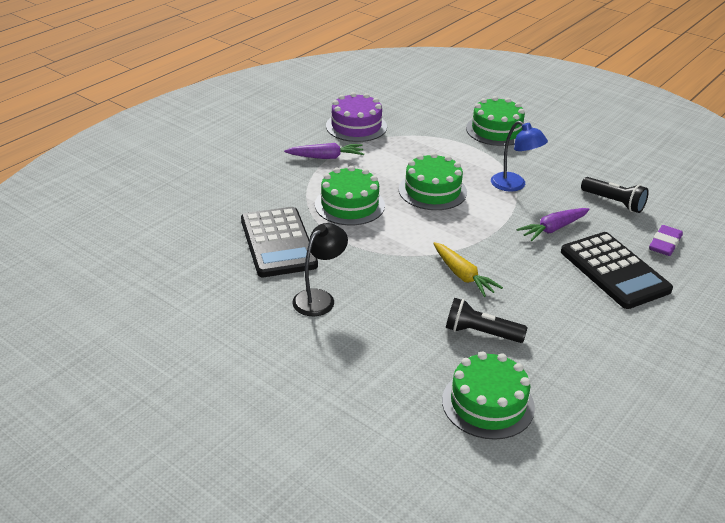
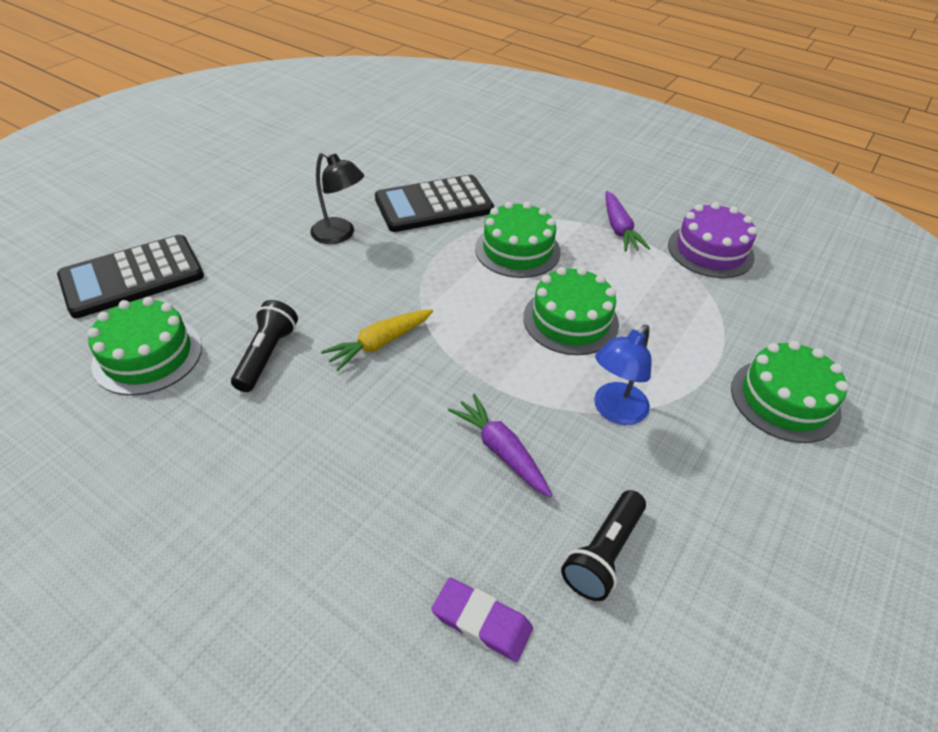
camera: 85 degrees right, 10 degrees up
black calculator [561,232,673,309] -> black calculator moved to [57,235,204,318]

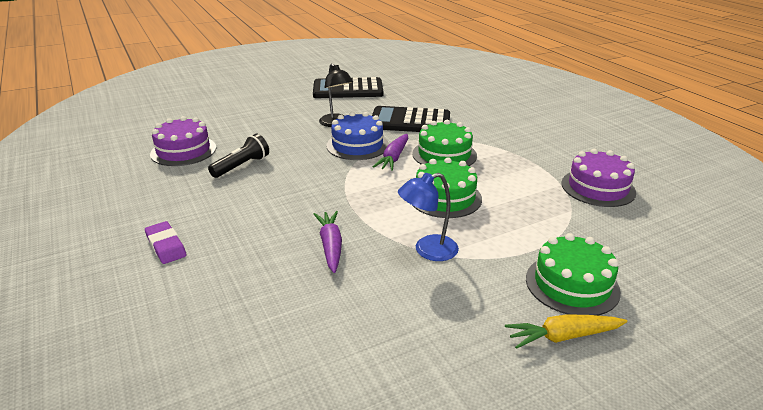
camera: 30 degrees right, 15 degrees down
black calculator [57,235,204,318] -> black calculator moved to [313,77,383,98]
green cake [87,297,202,395] -> purple cake [150,116,216,166]
yellow carrot [321,309,433,371] -> yellow carrot moved to [505,314,627,349]
purple eraser [431,577,533,662] -> purple eraser moved to [145,221,186,264]
black flashlight [561,490,646,601] -> none
purple carrot [605,191,650,252] -> purple carrot moved to [373,134,408,171]
none -> blue cake [326,112,389,160]

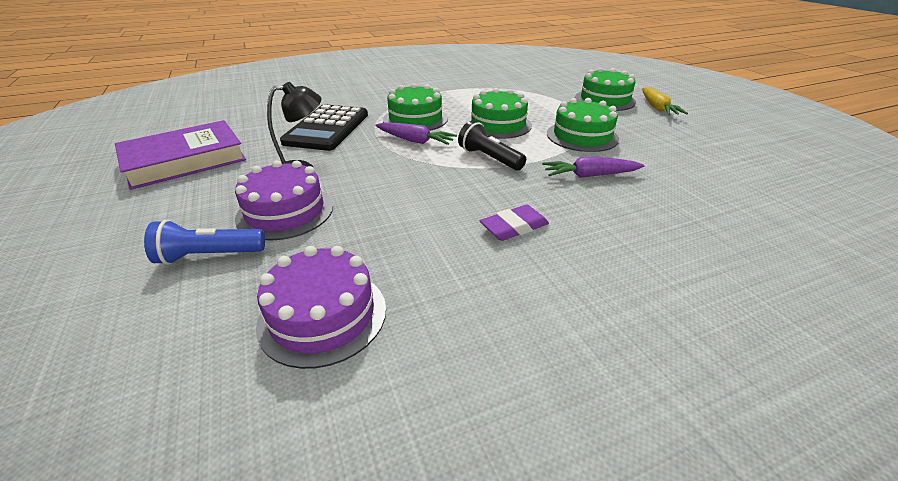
camera: 85 degrees left, 5 degrees up
purple eraser [145,221,186,264] -> purple eraser moved to [480,205,549,241]
black flashlight [208,134,269,178] -> black flashlight moved to [458,121,526,170]
black calculator [313,77,383,98] -> purple book [115,120,246,190]
blue cake [326,112,389,160] -> none
blue lamp [398,173,459,261] -> green cake [547,98,619,152]
purple cake [561,149,636,207] -> purple cake moved to [235,160,333,241]
none -> blue flashlight [144,220,265,265]

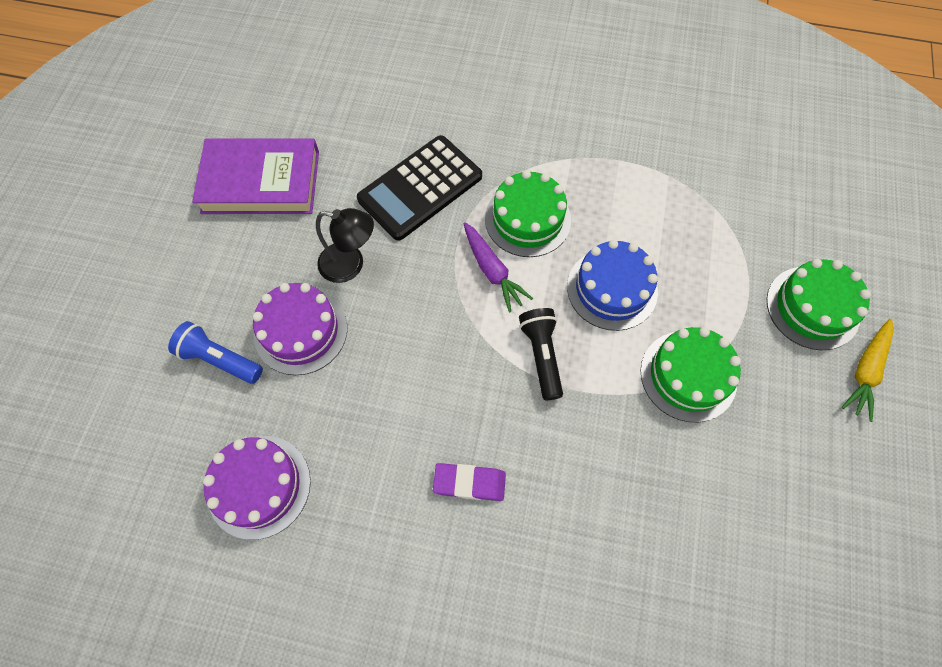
camera: 35 degrees right, 30 degrees up
green cake [465,88,532,139] -> blue cake [567,239,658,331]
purple carrot [542,156,645,178] -> none

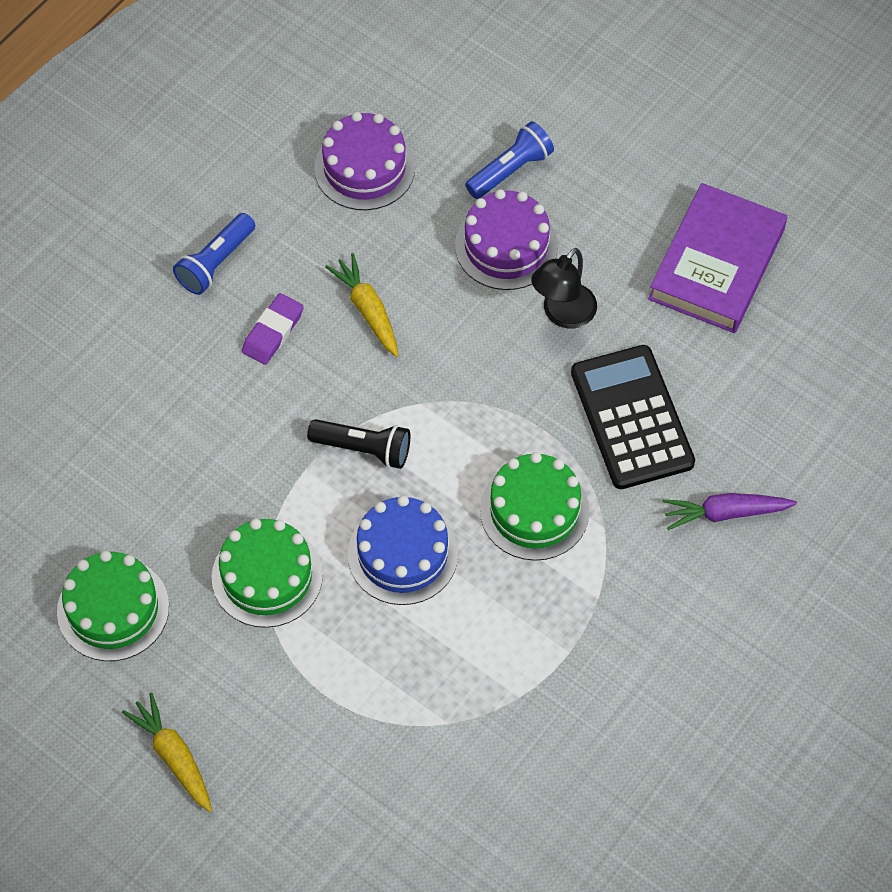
camera: 115 degrees right, 5 degrees down
purple carrot [463,222,533,313] -> purple carrot moved to [662,493,797,530]
green cake [767,259,871,350] -> green cake moved to [57,551,169,661]
none -> blue flashlight [173,213,255,295]
none -> yellow carrot [325,253,399,357]

